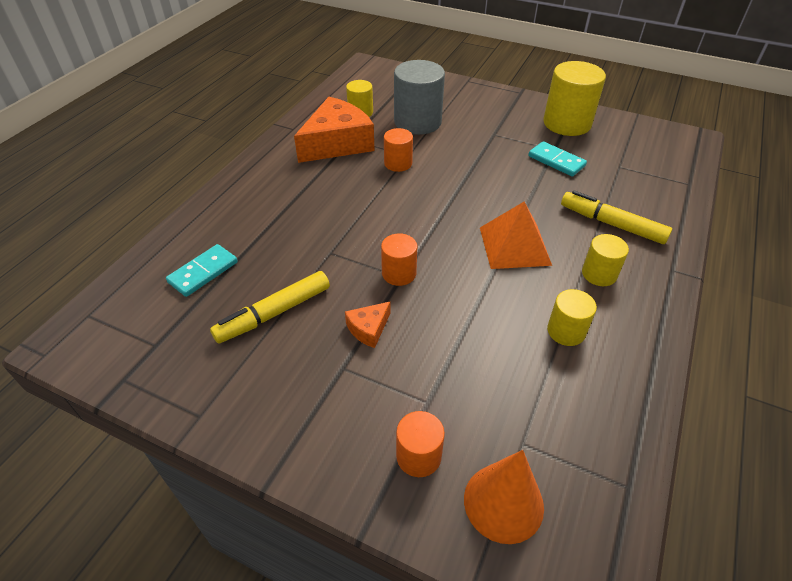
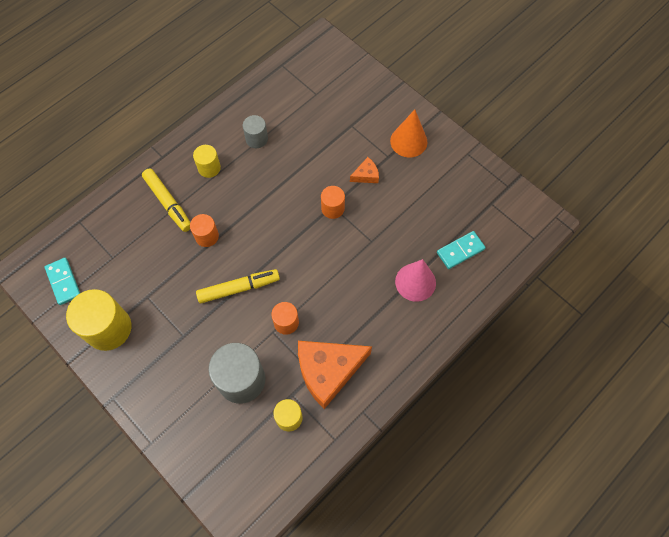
camera: 160 degrees left, 20 degrees up
yellow marker [210,271,330,344] -> yellow marker moved to [196,269,280,303]
orange cylinder [396,411,445,477] -> orange cylinder moved to [190,214,219,247]
orange cone [464,450,544,544] -> orange cone moved to [390,110,427,157]
orange pyramid [480,202,552,269] -> none
turquoise domino [528,141,587,177] -> turquoise domino moved to [45,258,80,305]
yellow cylinder [547,289,597,346] -> grey cylinder [243,115,268,148]
none -> pink cone [395,259,436,302]

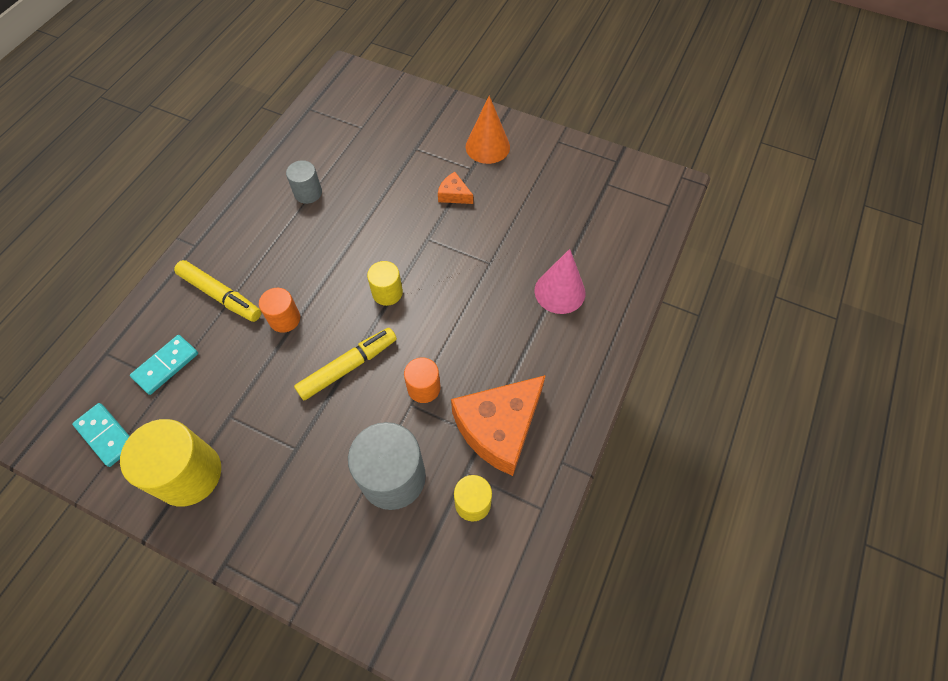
camera: 20 degrees left, 5 degrees down
yellow cylinder [193,145,221,178] -> yellow cylinder moved to [367,261,403,306]
orange cylinder [321,186,345,219] -> none
orange cheese [350,157,379,183] -> orange cheese turned 105 degrees counterclockwise [438,172,473,204]
turquoise domino [437,231,486,269] -> turquoise domino moved to [130,335,198,395]

